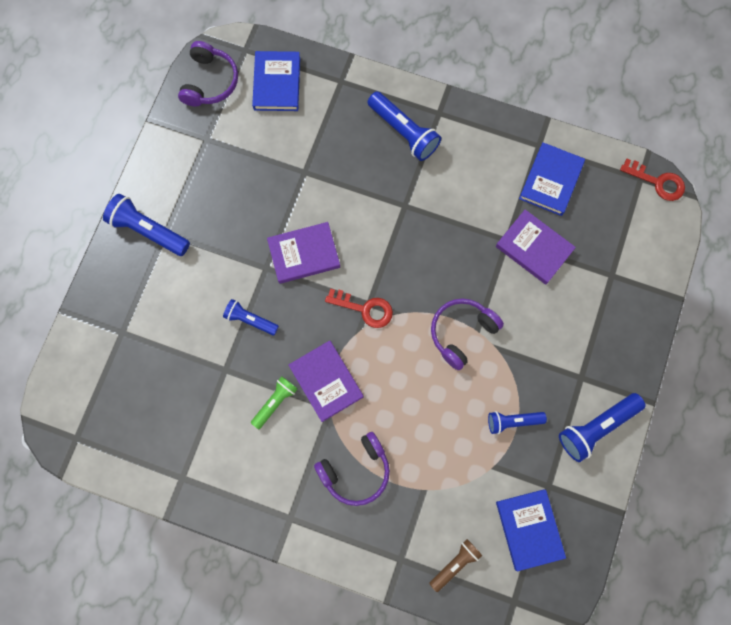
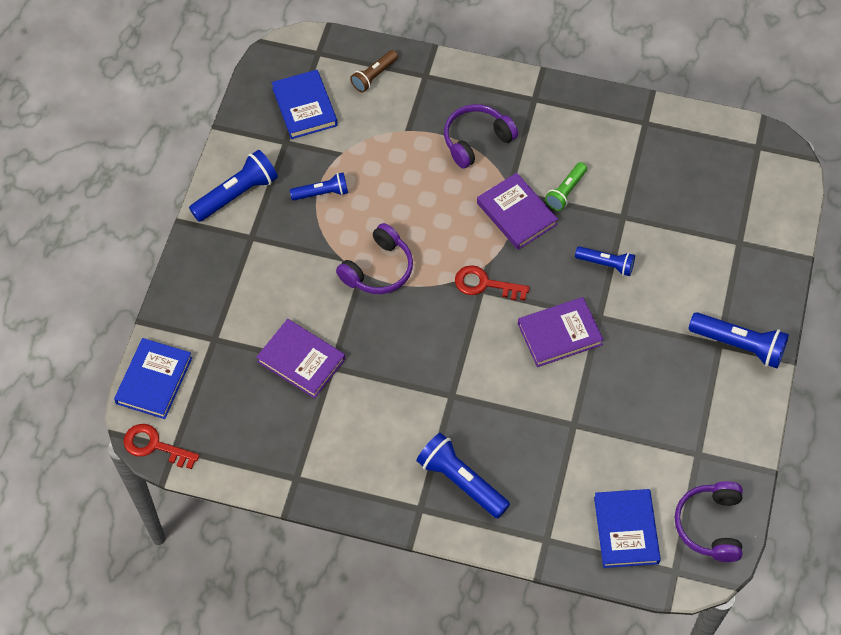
camera: 175 degrees right, 15 degrees down
blue book [519,142,585,216] -> blue book moved to [114,338,192,419]

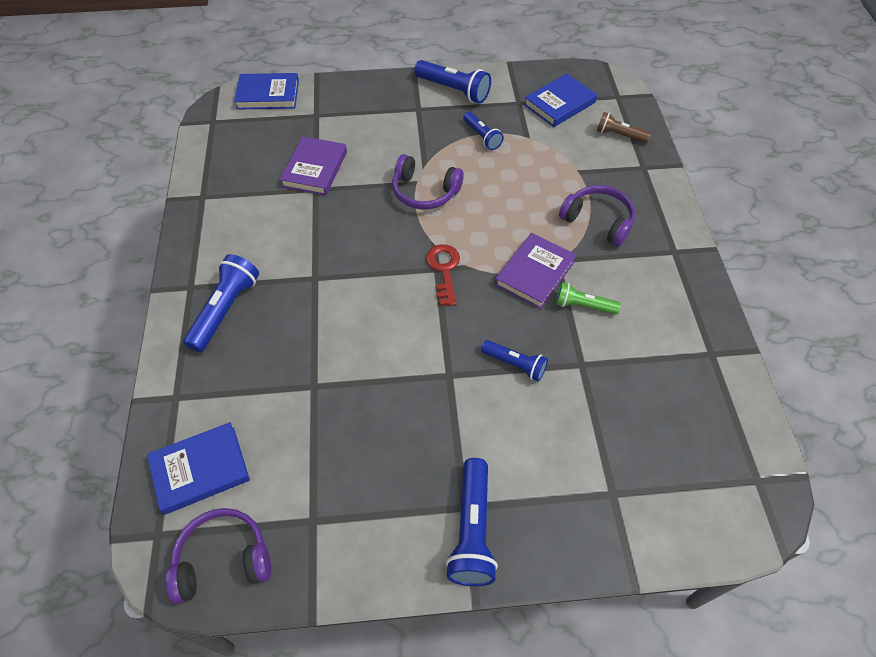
camera: 70 degrees right, 5 degrees down
red key [123,424,199,469] -> none
purple book [518,297,604,367] -> none
blue flashlight [575,246,635,276] -> blue flashlight turned 60 degrees counterclockwise [481,340,548,382]

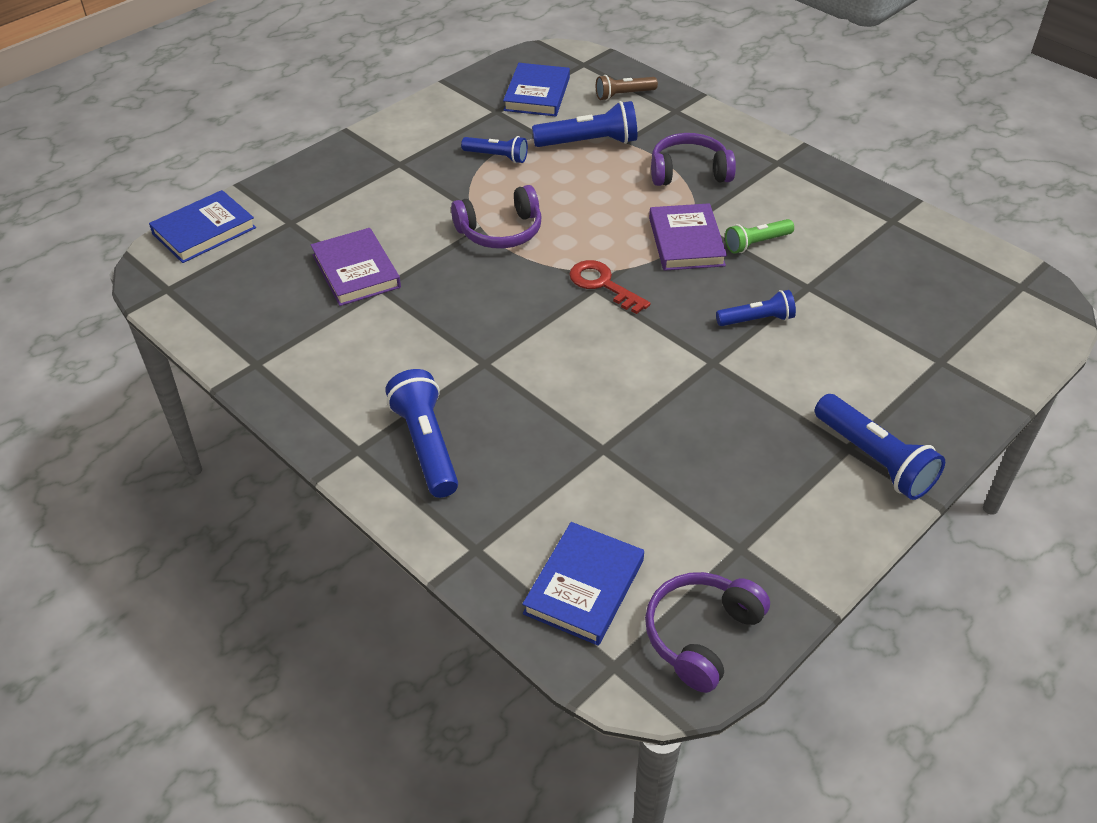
camera: 40 degrees left, 10 degrees down
blue flashlight [414,60,491,104] -> blue flashlight moved to [532,101,637,147]

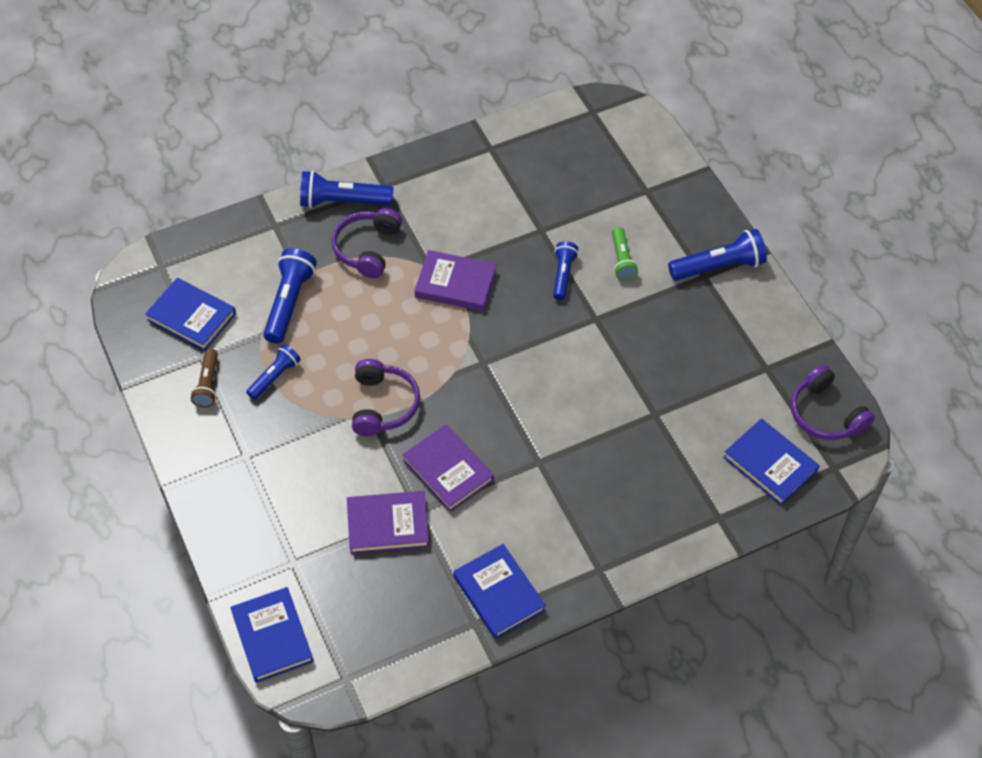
camera: 70 degrees left, 10 degrees up
blue flashlight [385,369,458,498] -> blue flashlight moved to [300,170,394,208]
red key [569,260,651,314] -> none
brown flashlight [596,75,658,101] -> brown flashlight moved to [191,349,218,408]
green flashlight [725,219,794,254] -> green flashlight moved to [612,227,638,281]
none -> purple book [402,424,494,512]
none -> blue book [453,544,546,639]

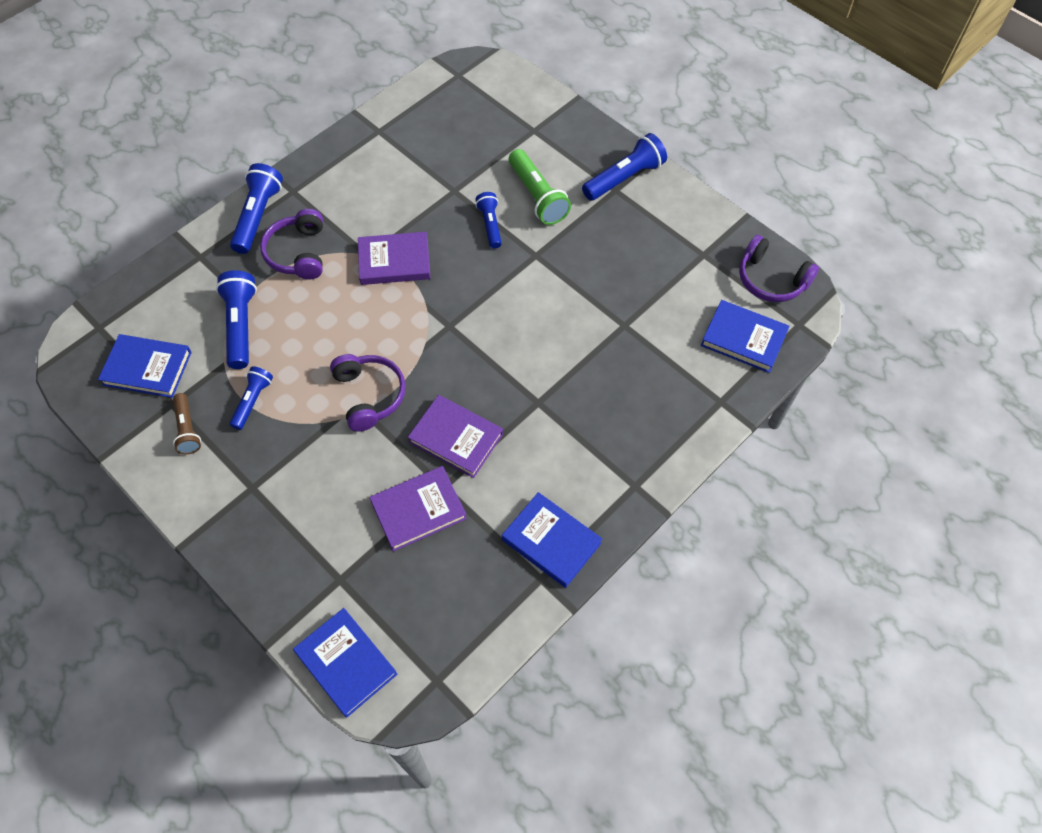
camera: 20 degrees left, 5 degrees up
blue flashlight [300,170,394,208] -> blue flashlight turned 120 degrees clockwise [230,163,283,254]
green flashlight [612,227,638,281] -> green flashlight [509,149,571,225], size x1.60

